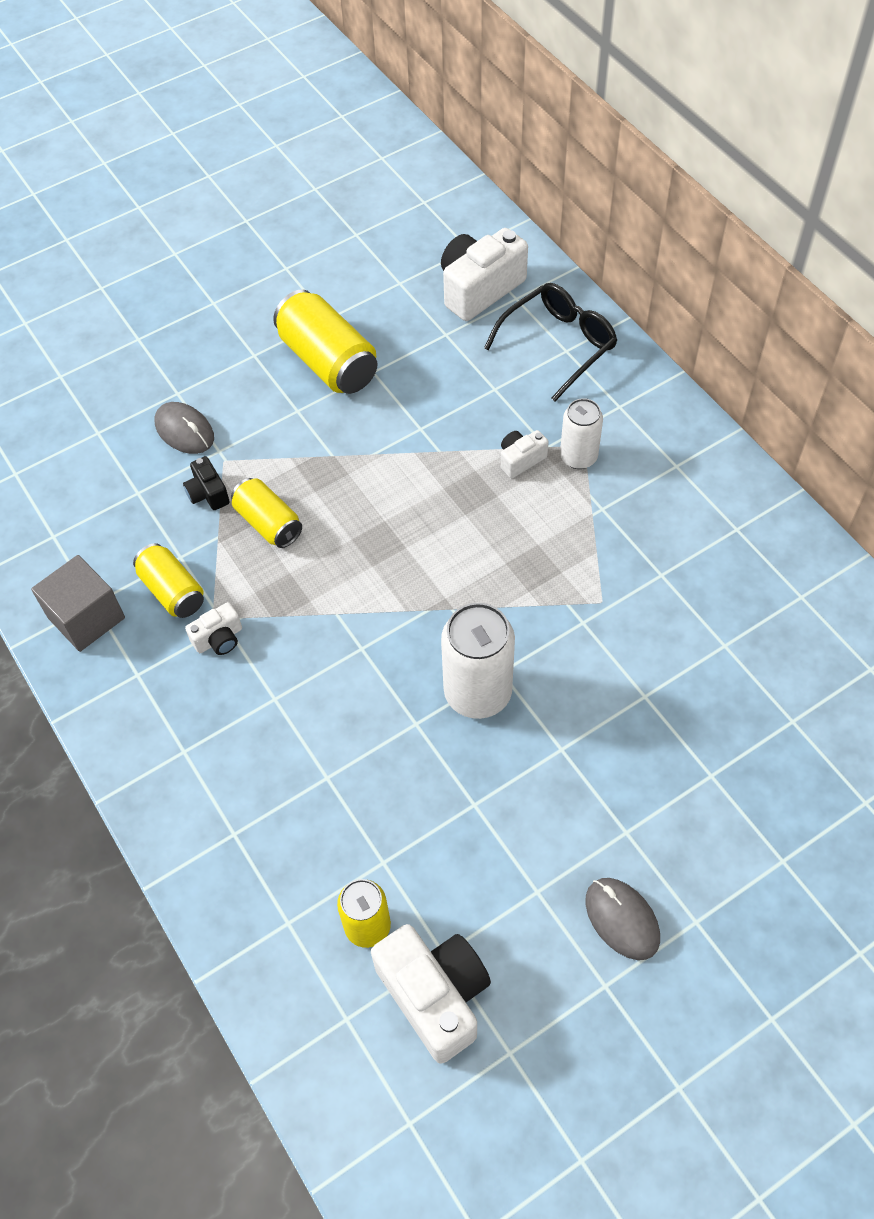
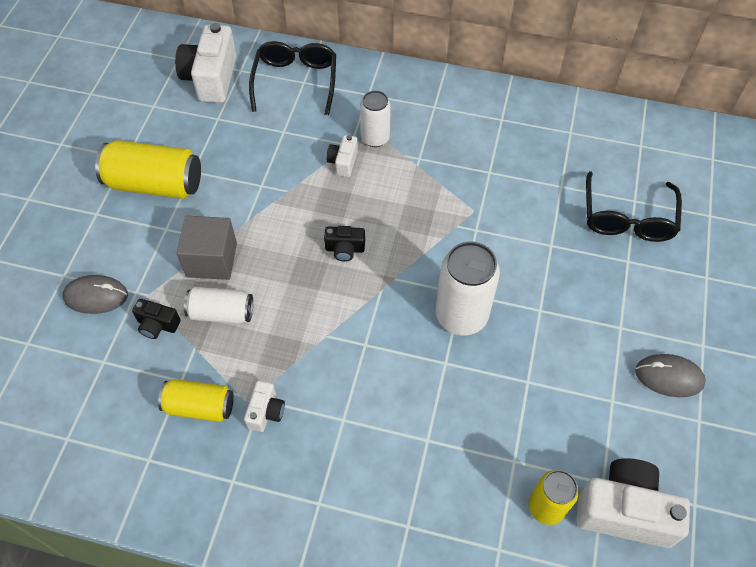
camera: 45 degrees left, 0 degrees up
grey cube [31,555,125,652] -> grey cube moved to [177,216,237,280]
yellow can [231,478,302,548] -> white can [184,287,253,324]
none -> black camera [324,226,365,262]
none -> black glasses [586,171,682,242]

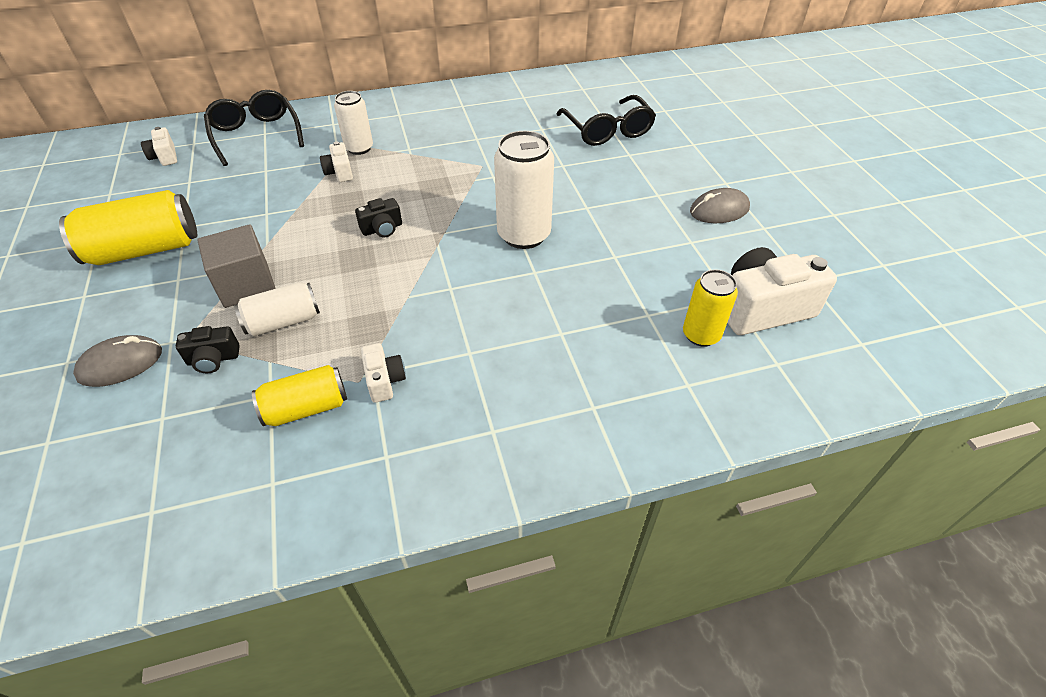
camera: 30 degrees left, 10 degrees down
white camera [175,23,237,103] -> white camera [141,127,177,166], size x0.50

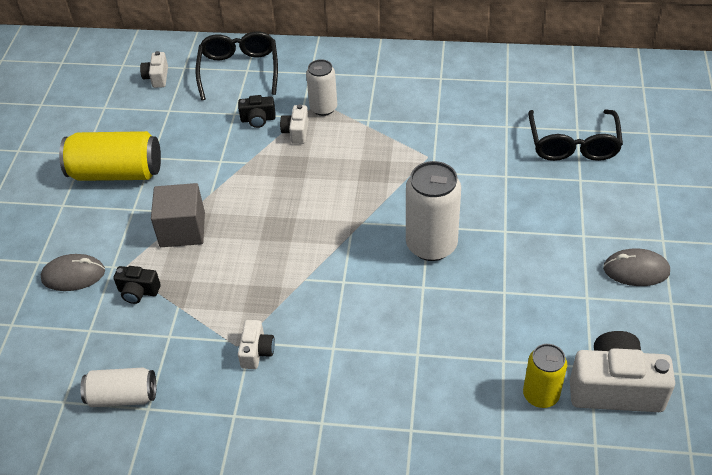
camera: 25 degrees right, 0 degrees up
white can [234,282,320,336] -> white can moved to [80,367,156,407]
yellow can [252,365,347,426] -> none
black camera [355,198,402,237] -> black camera moved to [238,95,276,128]

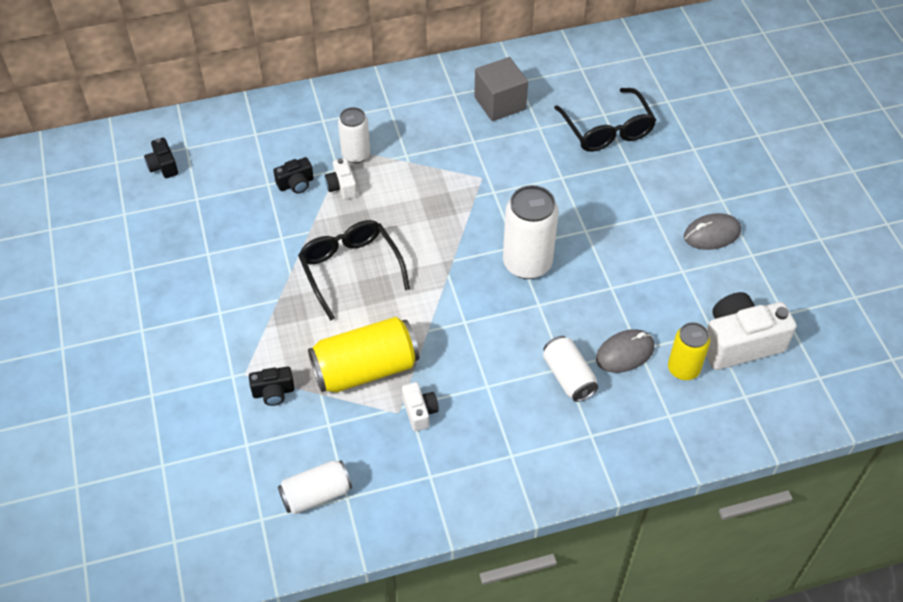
camera: 25 degrees left, 5 degrees up
grey mouse [41,254,105,291] -> grey mouse moved to [596,329,655,373]
yellow can [59,131,161,181] -> yellow can moved to [308,317,419,393]
white camera [140,51,168,88] -> black camera [144,138,178,178]
grey cube [151,183,205,247] -> grey cube moved to [474,57,528,121]
black glasses [195,31,278,100] -> black glasses moved to [298,220,410,320]
none -> white can [543,336,598,402]

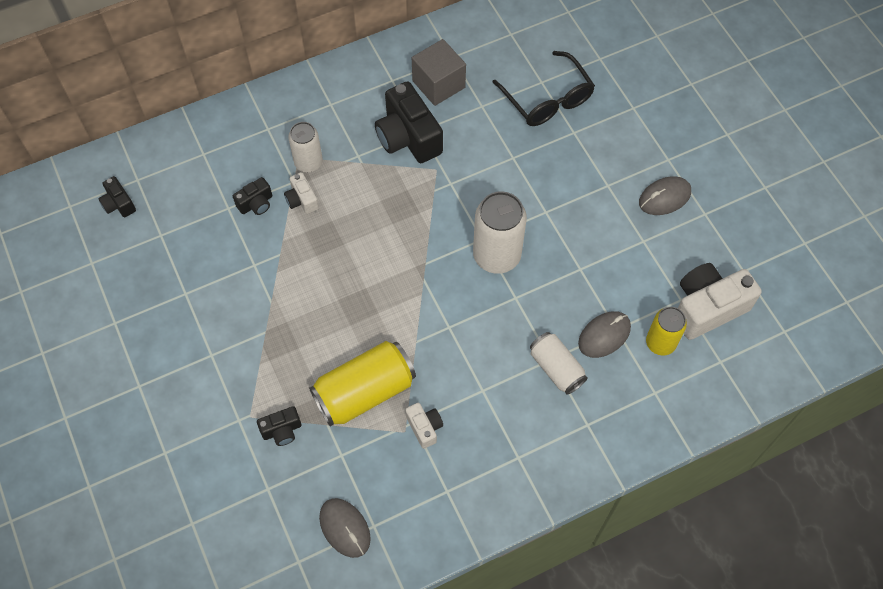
camera: 10 degrees left, 10 degrees up
white can [278,460,352,514] -> grey mouse [319,498,371,558]
black glasses [298,220,410,320] -> none
none -> black camera [375,81,443,163]

